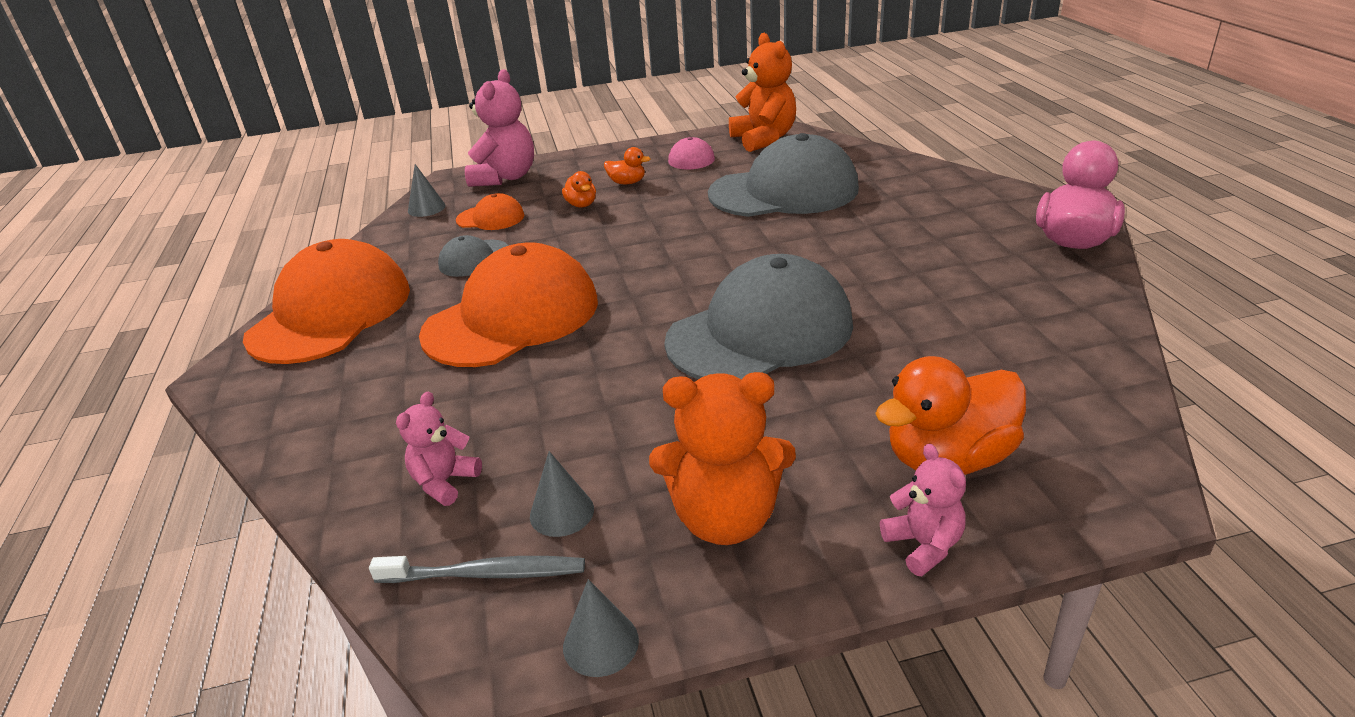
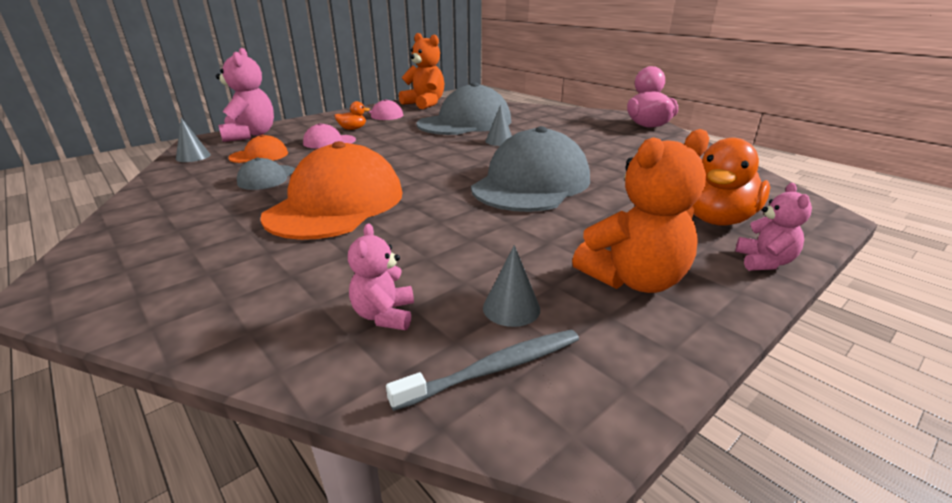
camera: 30 degrees left, 5 degrees down
orange cap [243,239,410,364] -> none
orange duck [562,171,596,208] -> pink cap [303,123,356,149]
grey cone [563,579,639,677] -> grey cone moved to [485,105,512,146]
pink teddy bear [880,444,966,576] -> pink teddy bear turned 60 degrees clockwise [736,183,812,271]

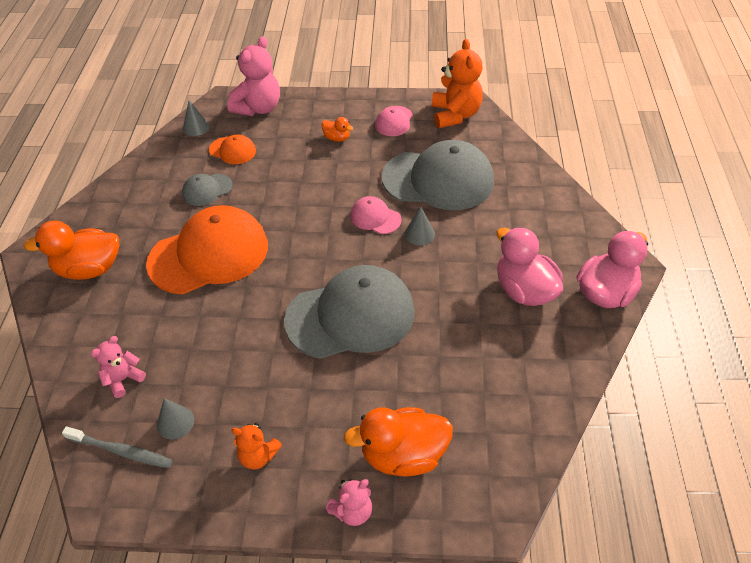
camera: 45 degrees right, 20 degrees up
pink cap [303,123,356,149] -> pink cap moved to [350,196,402,234]
orange teddy bear [572,129,709,293] -> orange teddy bear [231,423,282,470], size x0.55
none -> orange duck [24,221,119,280]
none -> pink duck [497,227,563,306]

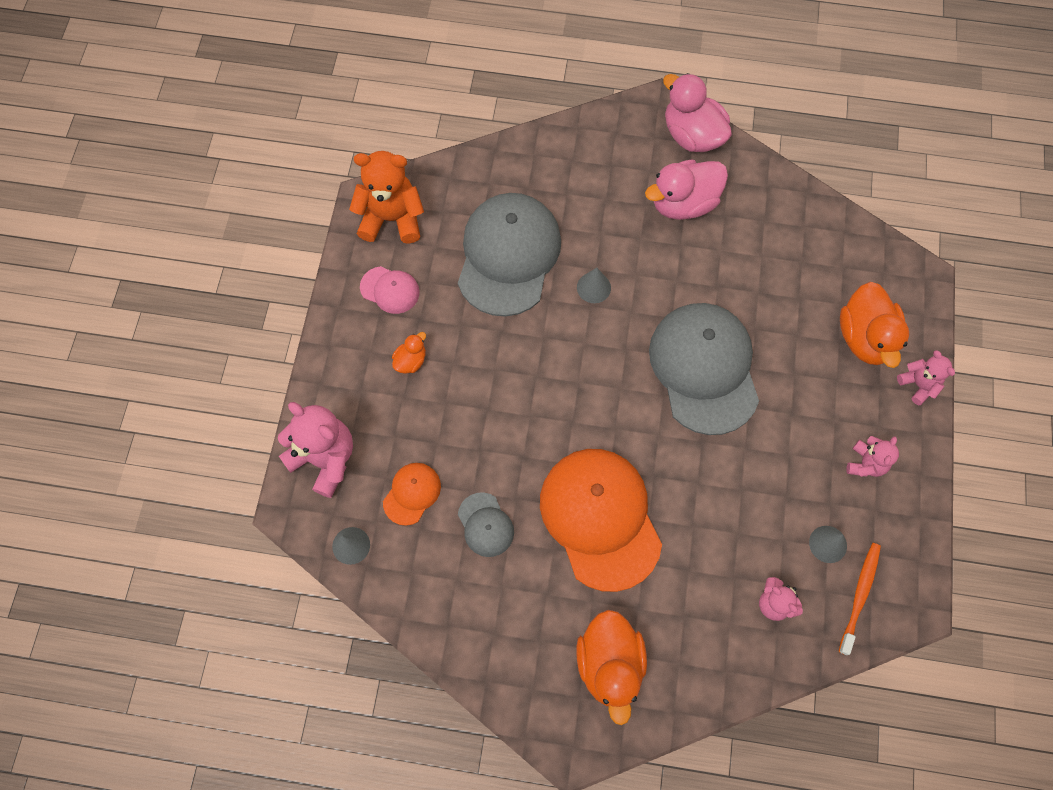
camera: 85 degrees left, 20 degrees up
grey toothbrush [62,426,173,468] -> orange toothbrush [839,543,881,655]
orange teddy bear [231,423,282,470] -> pink teddy bear [846,436,899,477]
pink cap [350,196,402,234] -> none

